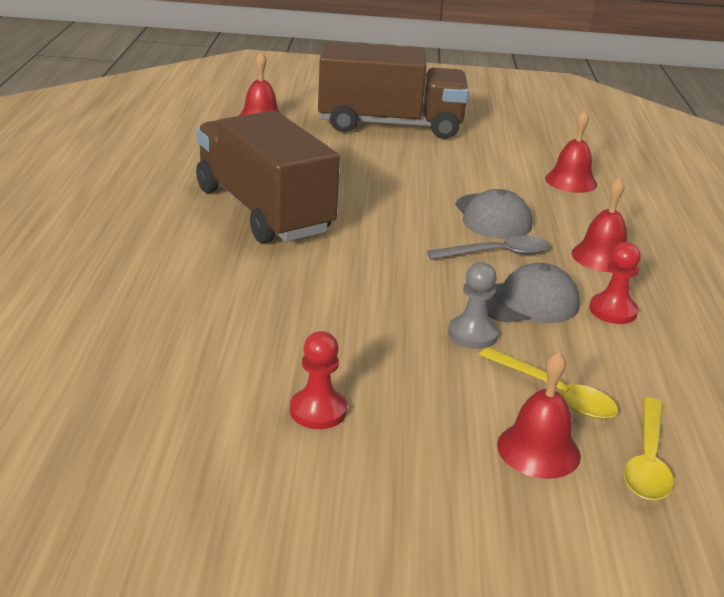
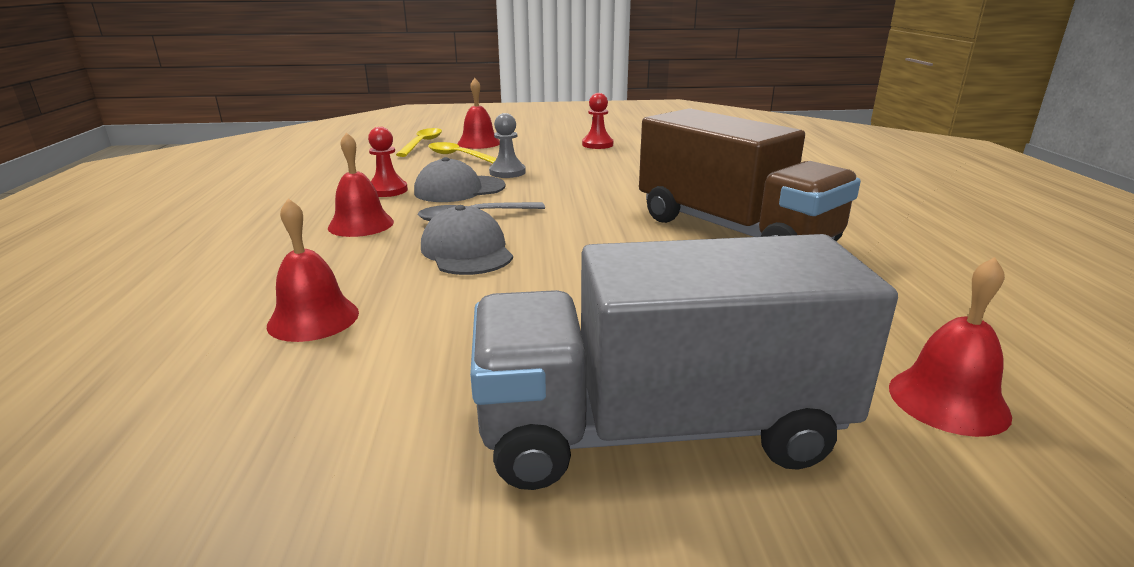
camera: 175 degrees right, 5 degrees down
brown truck [318,42,469,139] -> grey truck [470,234,898,490]

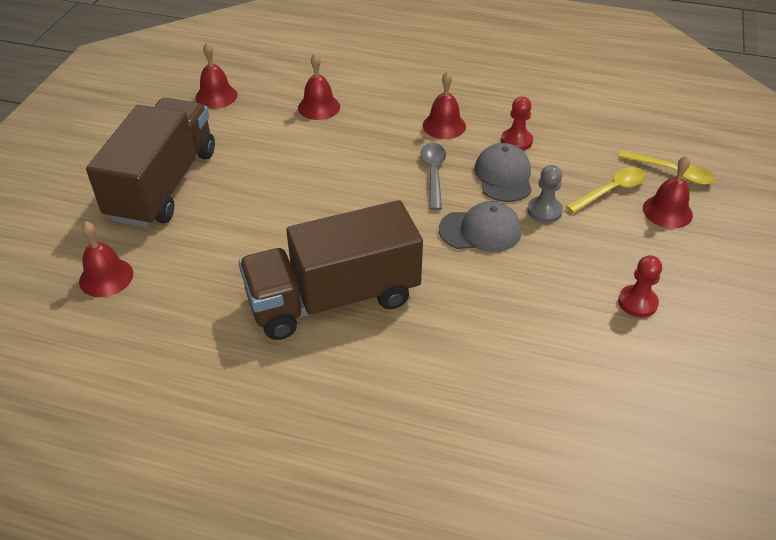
camera: 110 degrees right, 20 degrees up
grey cap [421,205,513,275] -> grey cap moved to [439,201,521,252]
grey truck [470,234,898,490] -> brown truck [86,98,215,228]
none -> red bell [195,43,237,109]

